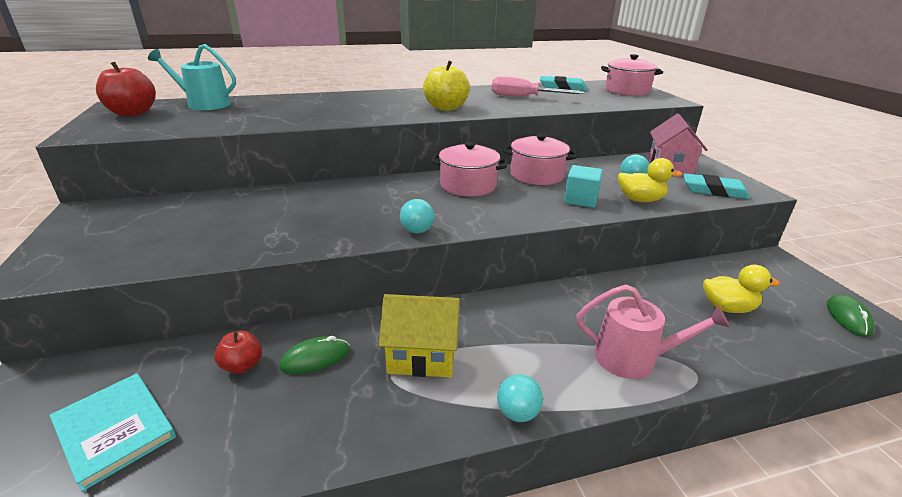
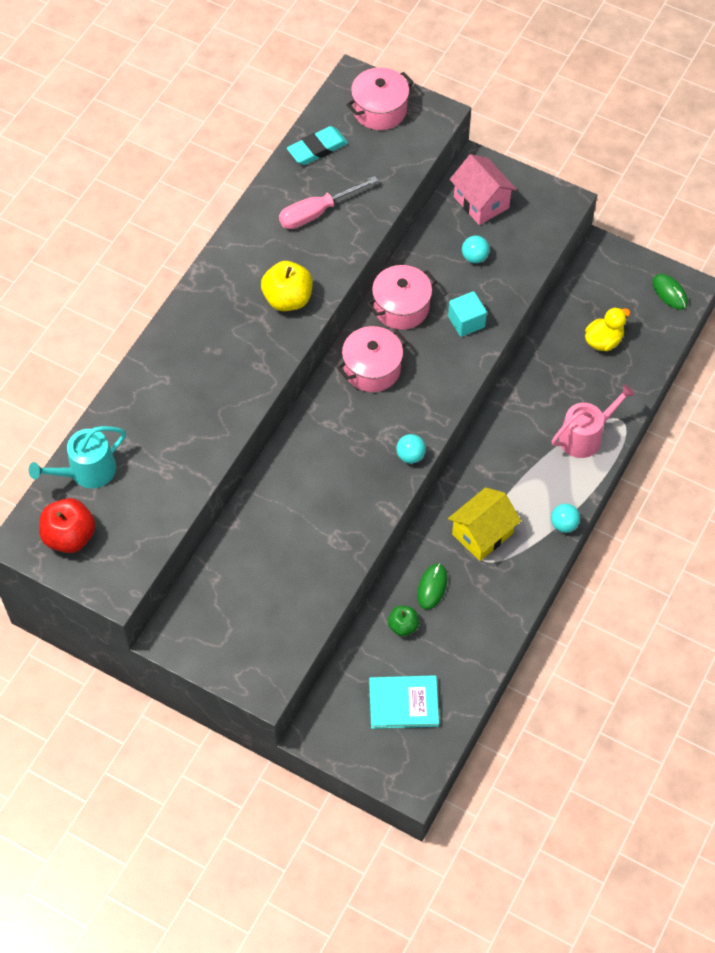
camera: 45 degrees left, 30 degrees up
red apple [214,331,262,374] -> green apple [388,606,419,636]
yellow duck [618,158,682,202] -> none
turquoise eraser [683,173,750,199] -> none

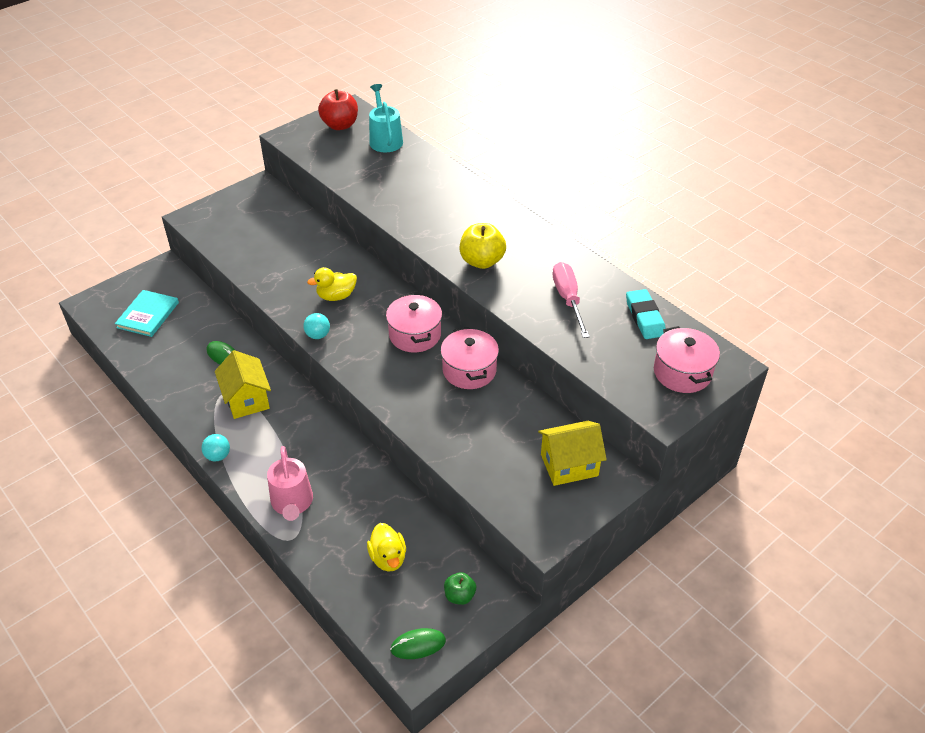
camera: 110 degrees right, 15 degrees down
green apple [388,606,419,636] -> green apple moved to [444,572,476,605]
turquoise cube [448,291,487,337] -> none
pink house [450,154,517,225] -> yellow house [538,421,607,486]
turquoise ball [462,236,489,263] -> none
none -> yellow duck [307,267,357,301]

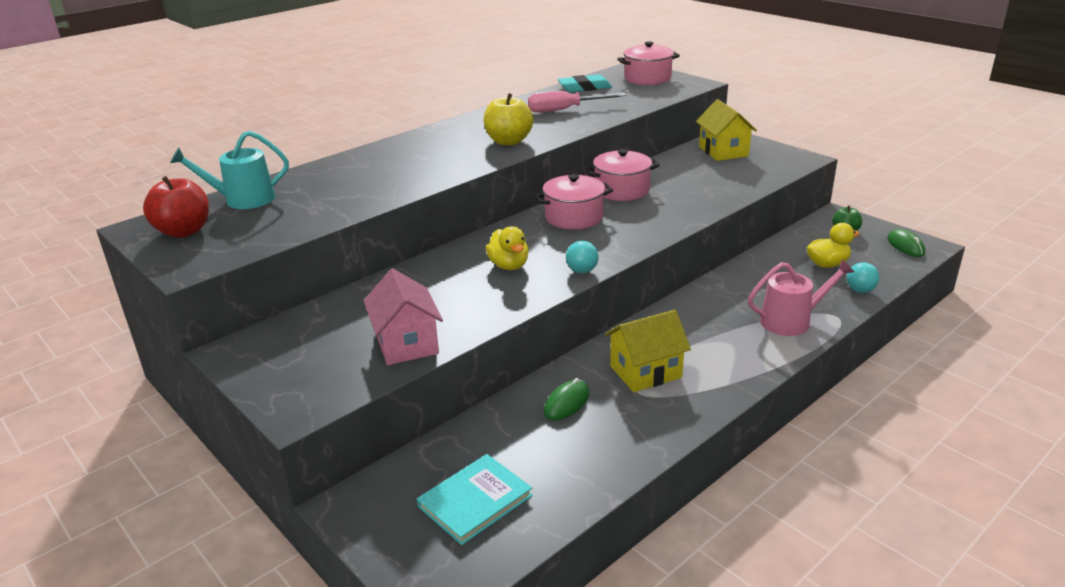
camera: 90 degrees left, 15 degrees down
turquoise book [115,290,179,337] -> turquoise book turned 60 degrees counterclockwise [417,454,533,545]
turquoise ball [201,434,230,461] -> turquoise ball moved to [847,262,879,293]
none -> pink house [364,268,443,365]

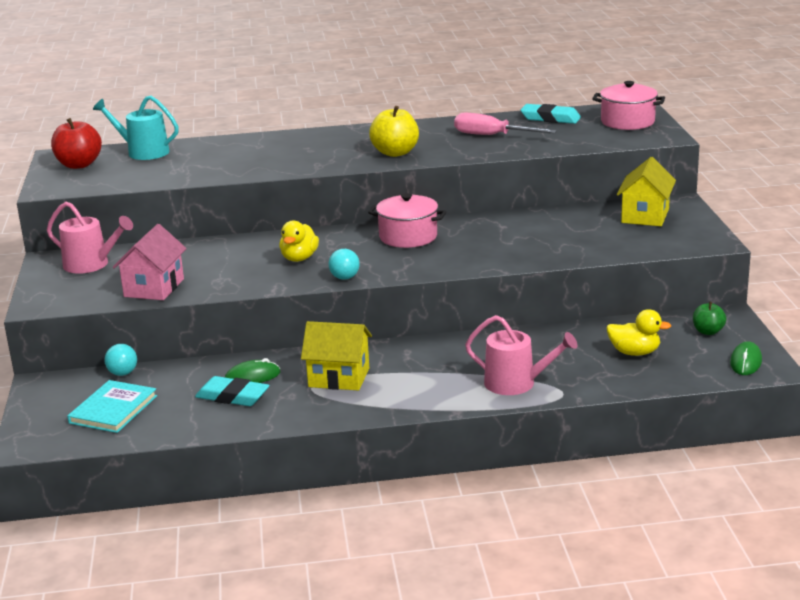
camera: 35 degrees right, 5 degrees down
turquoise book [417,454,533,545] -> turquoise book turned 60 degrees counterclockwise [67,380,157,433]
pink pot [585,149,660,201] -> none
turquoise ball [847,262,879,293] -> turquoise ball moved to [104,344,137,376]
none -> pink watering can [47,202,133,274]
none -> turquoise eraser [195,376,270,406]

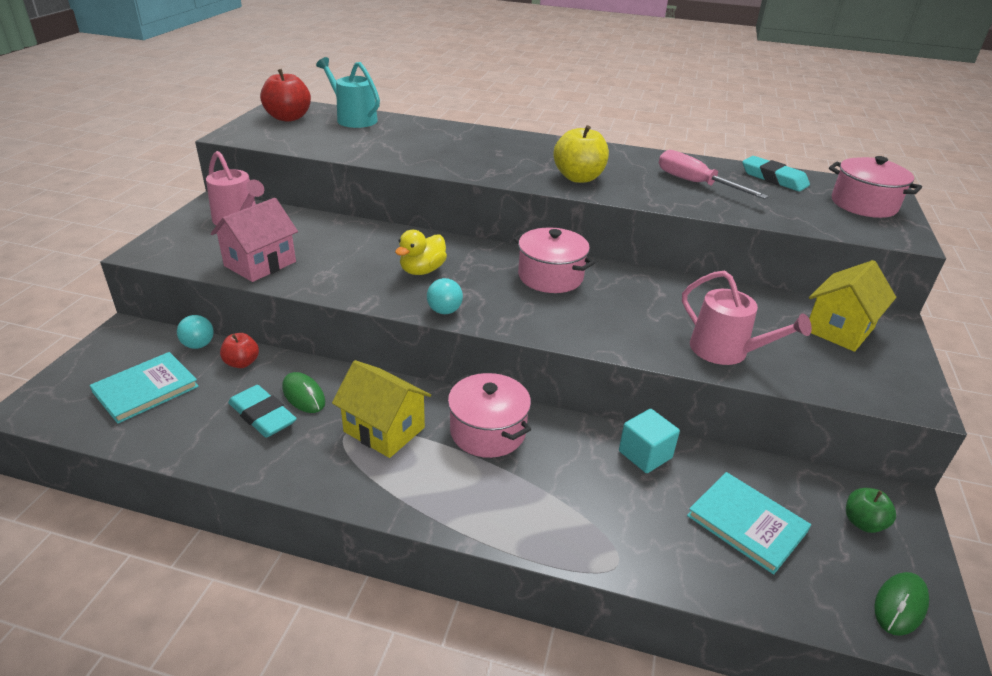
camera: 20 degrees right, 10 degrees up
green mouse [225,358,280,383] -> green mouse turned 45 degrees clockwise [282,372,325,413]
pink watering can [465,315,577,395] -> pink watering can moved to [682,271,812,365]
yellow duck [606,309,671,356] -> turquoise book [687,472,811,575]
none -> red apple [220,333,259,368]
none -> pink pot [448,373,531,458]
none -> turquoise cube [619,409,680,473]

